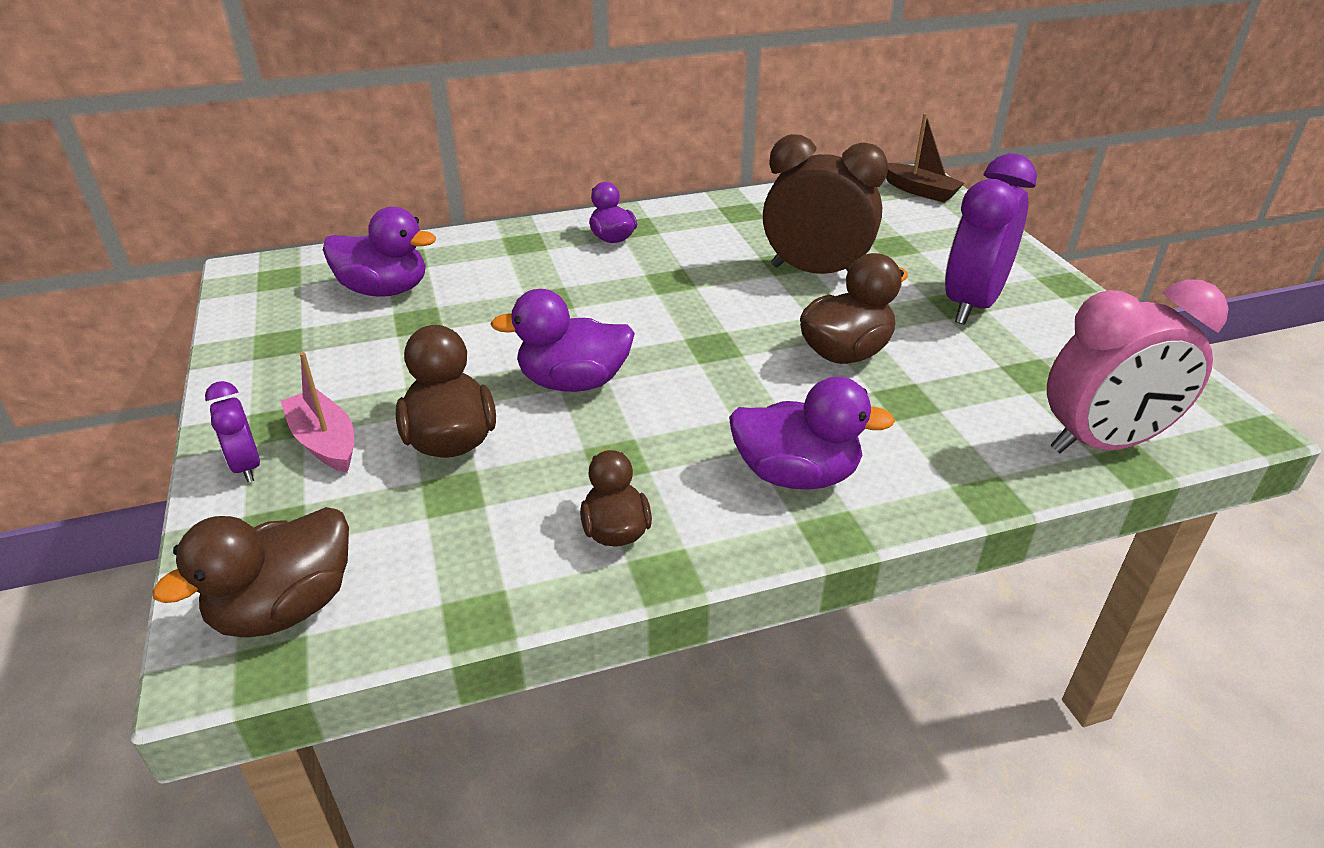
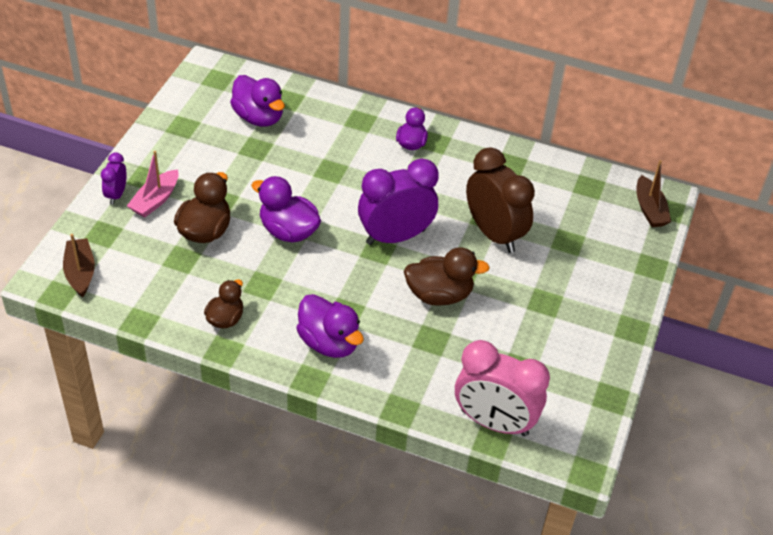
camera: 35 degrees right, 10 degrees up
brown duck [152,507,349,637] -> brown boat [63,234,95,298]
pink boat [281,352,354,473] -> pink boat turned 150 degrees counterclockwise [127,151,179,217]
purple clock [945,153,1037,325] -> purple clock moved to [358,159,439,245]

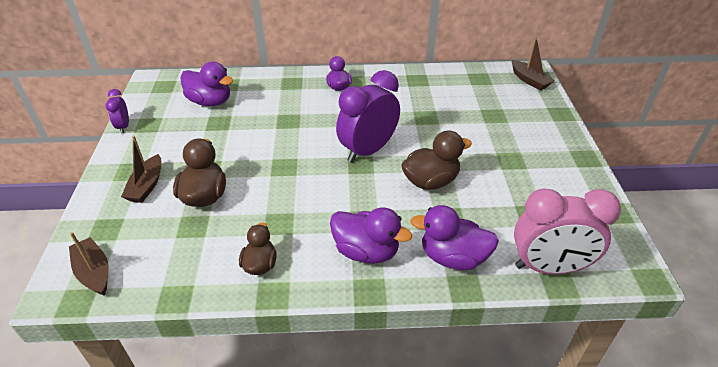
camera: 20 degrees left, 5 degrees down
purple clock [101,152,127,205] -> purple clock moved to [105,89,129,134]
pink boat [127,151,179,217] -> brown boat [121,136,161,203]
purple duck [251,176,321,243] -> purple duck moved to [410,205,499,270]
brown clock [466,147,535,253] -> none

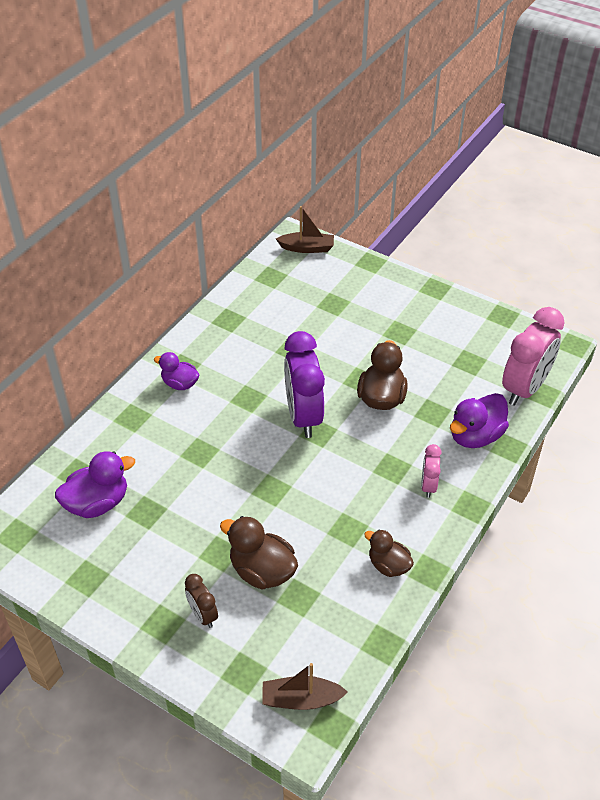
camera: 55 degrees left, 5 degrees up
purple clock [105,89,129,134] -> none
brown boat [121,136,161,203] -> brown clock [185,574,218,628]
purple duck [330,207,412,264] -> pink clock [421,444,442,498]

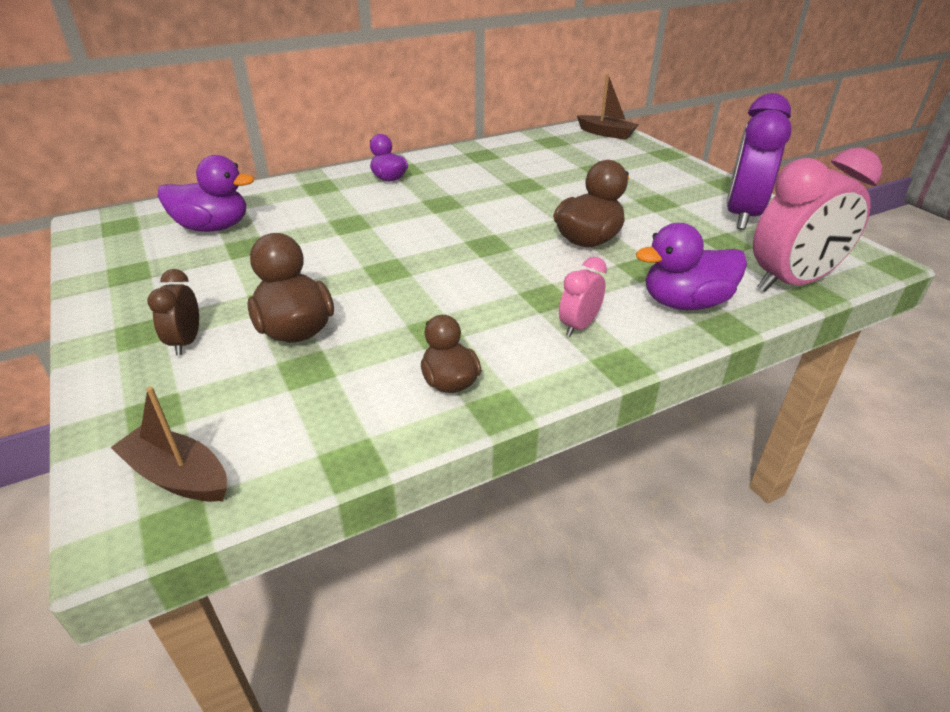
camera: 30 degrees right, 10 degrees down
purple clock [284,331,325,438] -> purple clock moved to [727,93,791,230]

